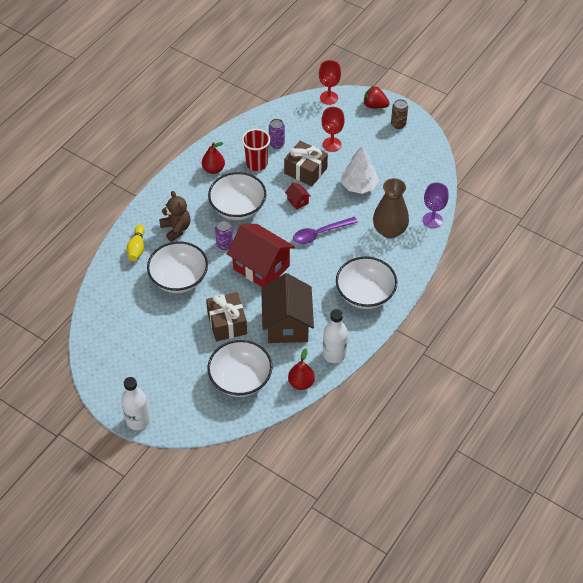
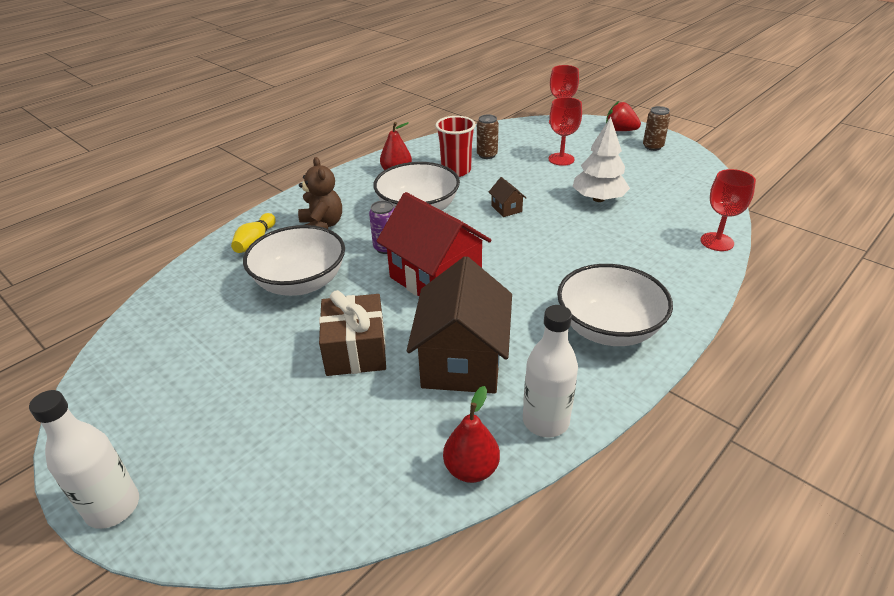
camera: 10 degrees right, 15 degrees down
white bowl [208,340,273,397] -> none
purple can [269,119,285,149] -> brown can [477,115,499,159]
brown gift [284,141,328,187] -> none
red house [285,182,311,210] -> brown house [489,177,526,217]
purple spoon [293,217,358,244] -> none
brown vase [373,178,409,238] -> none
purple goblet [423,182,449,228] -> red goblet [701,169,756,251]

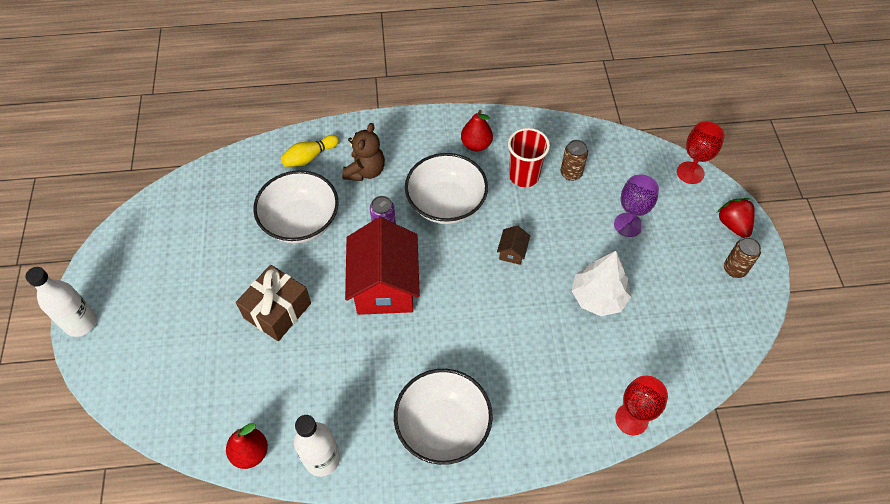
camera: 40 degrees right, 20 degrees up
brown house [406,256,512,394] -> none
red goblet [549,97,582,166] -> purple goblet [614,175,659,237]

